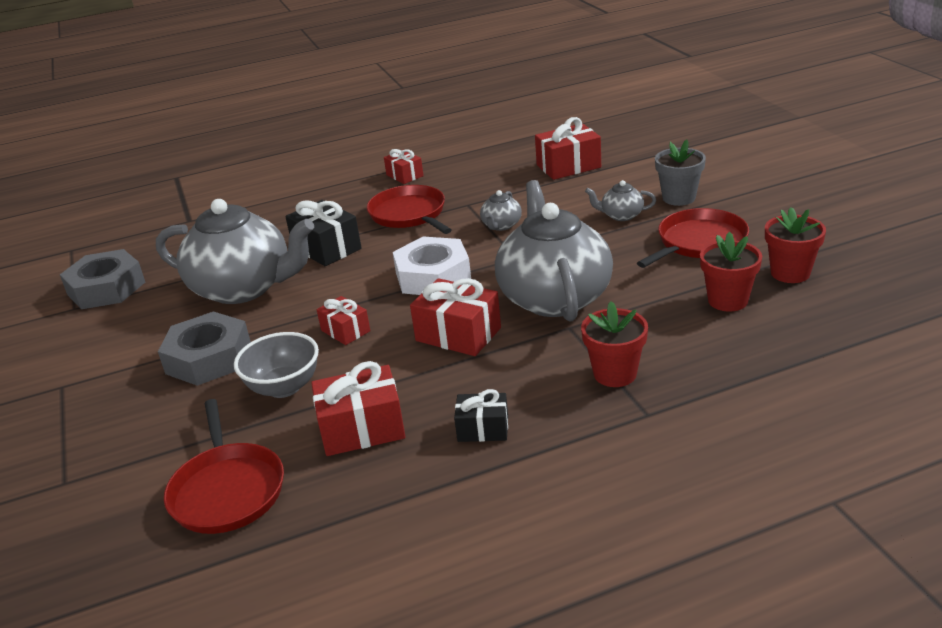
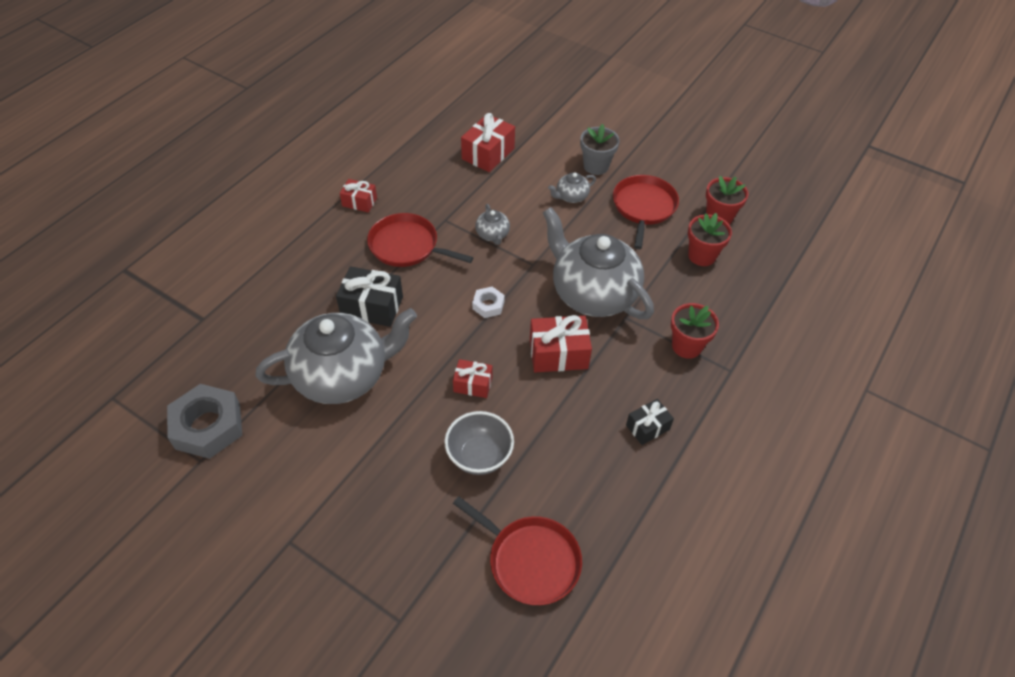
camera: 40 degrees left, 20 degrees up
grey nut [158,311,251,386] -> none
red gift [311,361,406,456] -> none
white nut [393,236,471,295] -> white nut [472,287,505,318], size x0.50

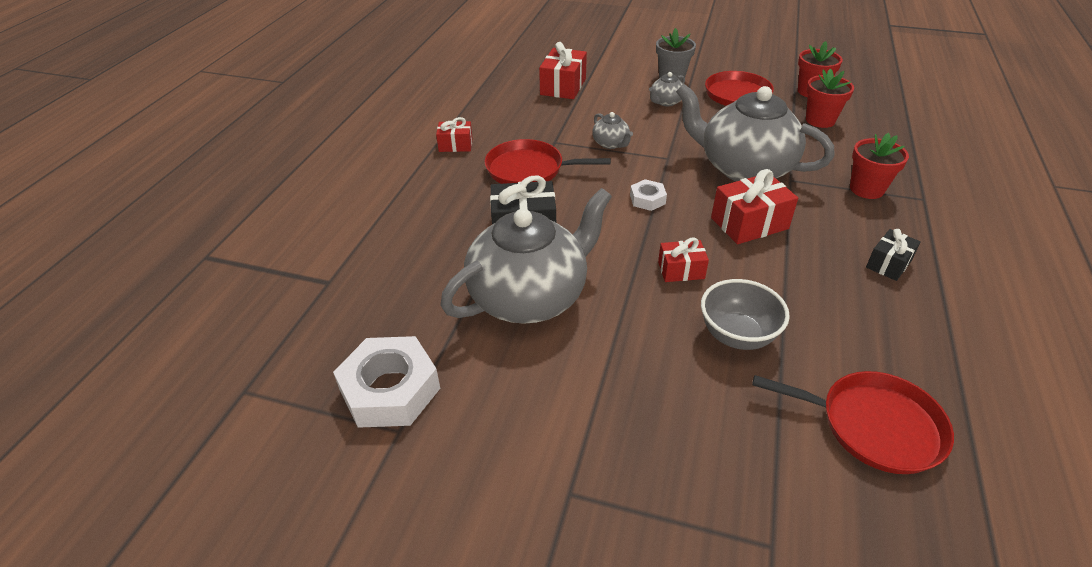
camera: 15 degrees left, 10 degrees down
grey nut [167,384,242,459] -> white nut [333,336,440,428]

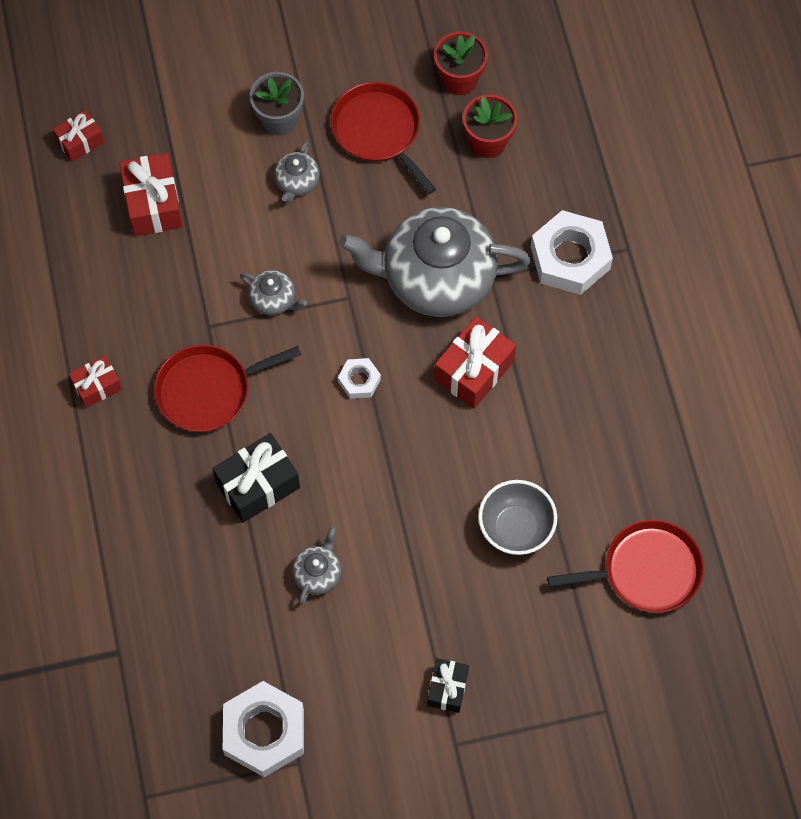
camera: 30 degrees left, 25 degrees up
grey teapot [440,188,612,324] -> grey teapot [292,527,342,604], size x0.41
red gift [658,238,709,282] -> red gift moved to [53,110,104,162]
red flower pot [850,133,909,199] -> white nut [531,210,613,295]
black gift [866,229,921,281] -> black gift moved to [427,658,469,713]

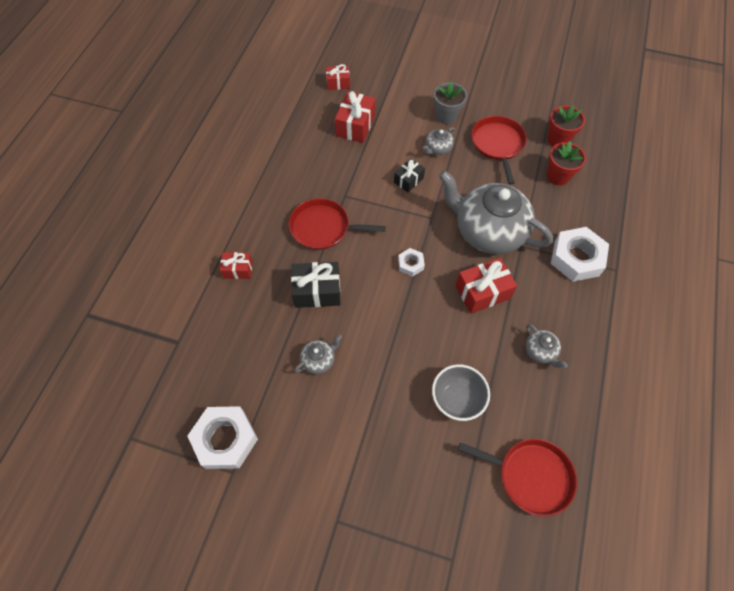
camera: 30 degrees right, 5 degrees down
red gift [69,356,122,408] -> red gift moved to [220,252,253,279]
grey teapot [240,270,307,315] -> grey teapot moved to [526,324,568,368]
black gift [427,658,469,713] -> black gift moved to [394,158,425,192]

